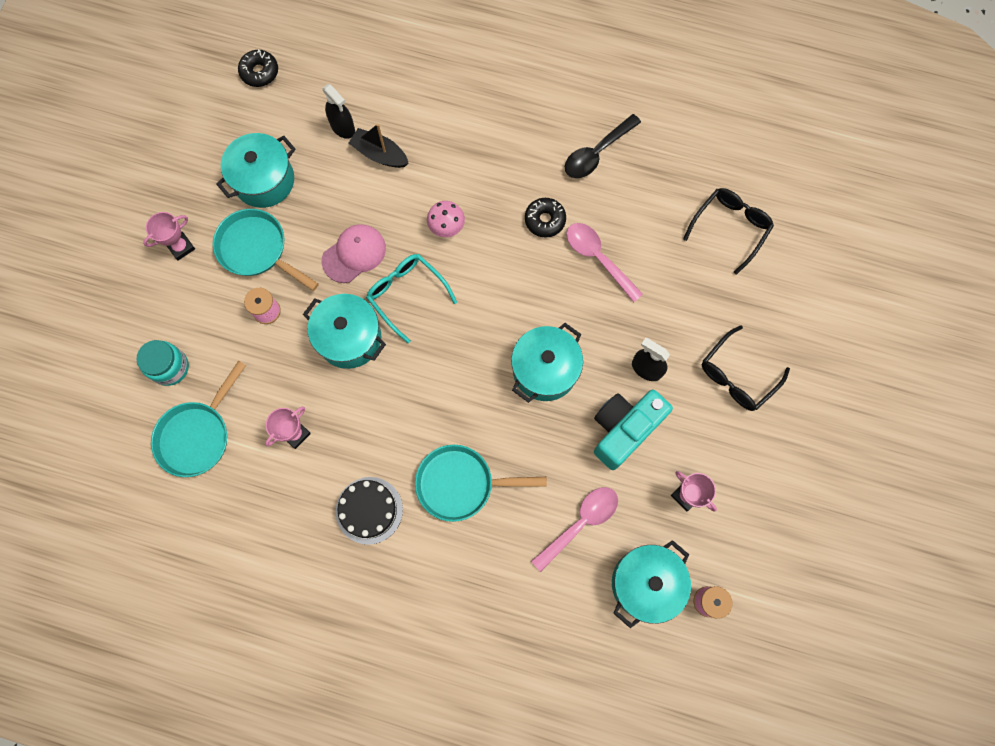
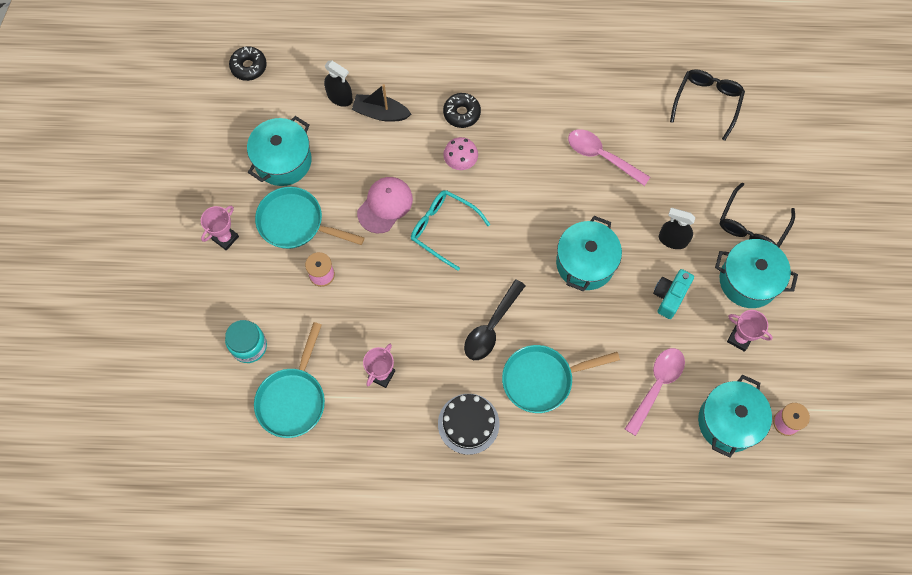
camera: 15 degrees left, 5 degrees down
turquoise pot [303,294,386,369] -> turquoise pot moved to [715,239,798,308]
black donut [525,198,566,238] -> black donut moved to [443,93,481,128]
black spoon [565,114,641,178] -> black spoon moved to [464,279,526,360]
turquoise camera [594,390,673,470] -> turquoise camera [653,269,694,319], size x0.62

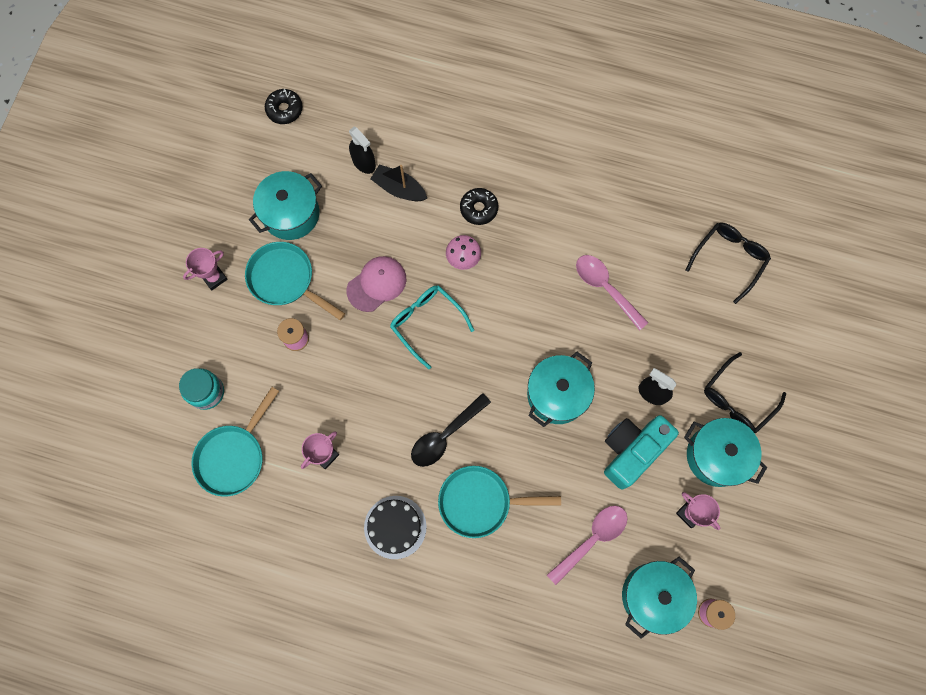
camera: 15 degrees right, 5 degrees up
turquoise camera [653,269,694,319] -> turquoise camera [604,415,679,490], size x1.61

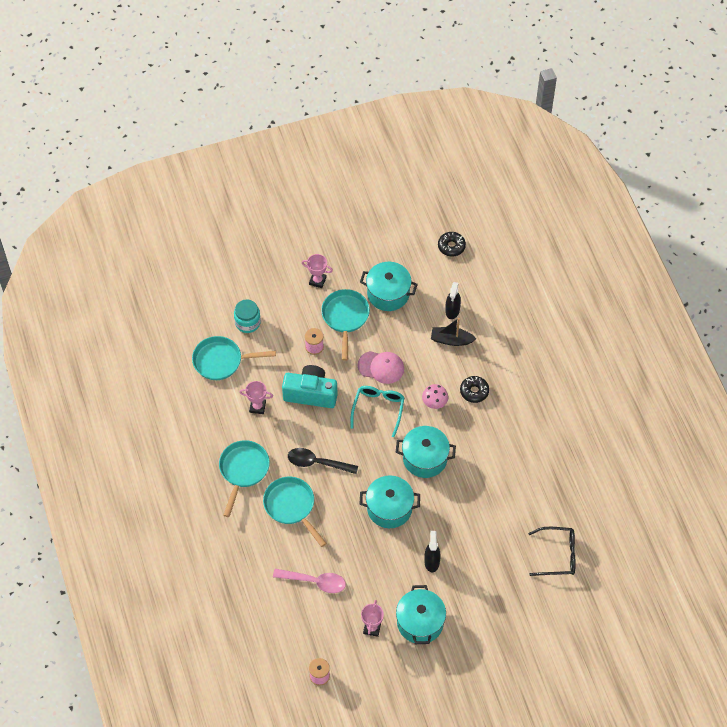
camera: 55 degrees right, 15 degrees down
black cake [364,496,426,559] -> turquoise pan [219,440,270,517]
black boat [370,165,427,201] -> black boat turned 75 degrees counterclockwise [431,318,476,346]
pink spoon [576,255,648,331] -> none
turquoise camera [604,415,679,490] -> turquoise camera moved to [282,365,337,408]
turquoise pot [622,557,697,639] -> turquoise pot moved to [396,426,456,478]
black glasses [704,352,786,433] -> none

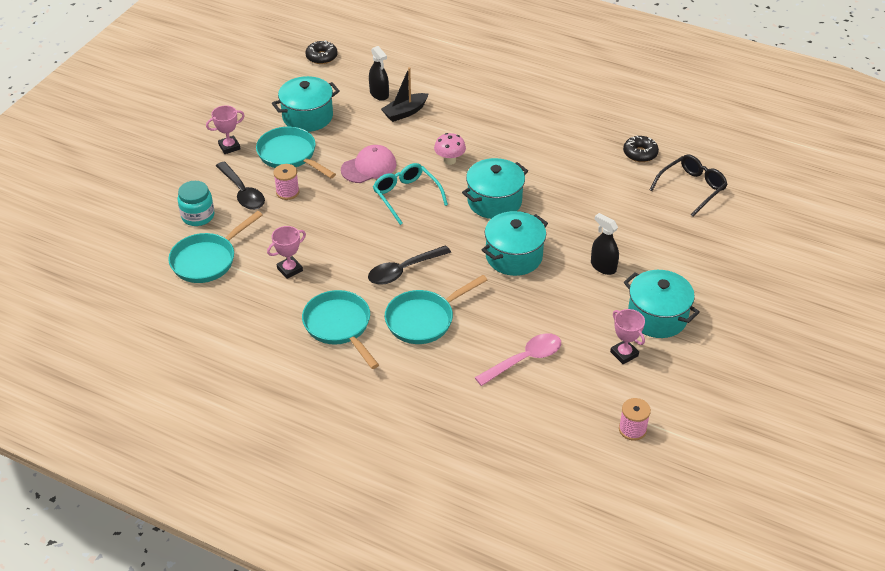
camera: 45 degrees left, 15 degrees down
turquoise pan [263,477,327,547] -> turquoise pan turned 45 degrees counterclockwise [385,275,487,344]
turquoise camera [282,365,337,408] -> none
black donut [460,376,489,403] -> black donut moved to [623,136,659,162]
none -> black spoon [216,162,265,210]

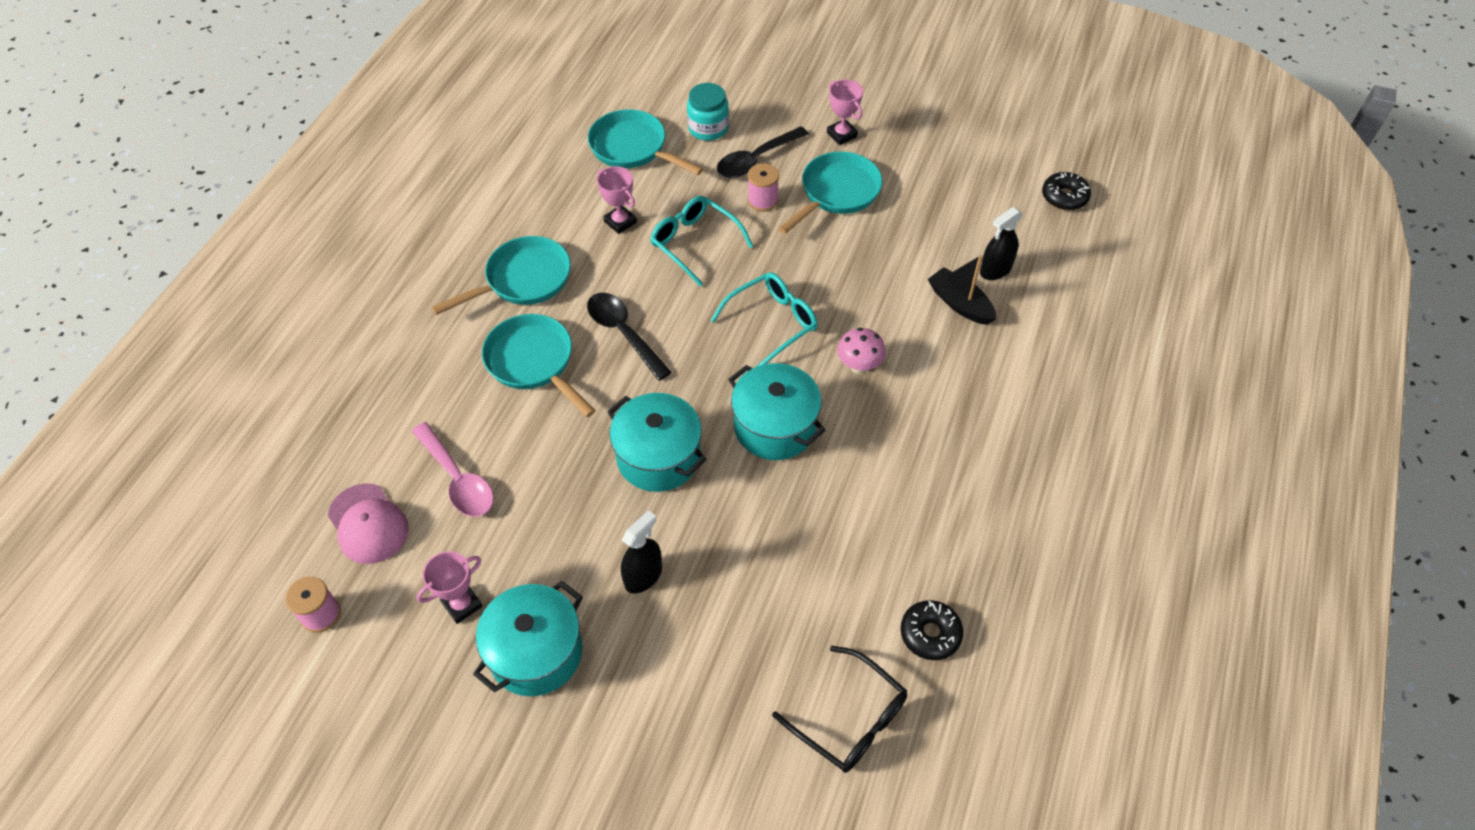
camera: 85 degrees right, 10 degrees up
turquoise pot [272,76,340,132] -> none
pink cap [341,145,397,183] -> pink cap moved to [328,484,409,564]
none -> turquoise glasses [650,196,753,286]

